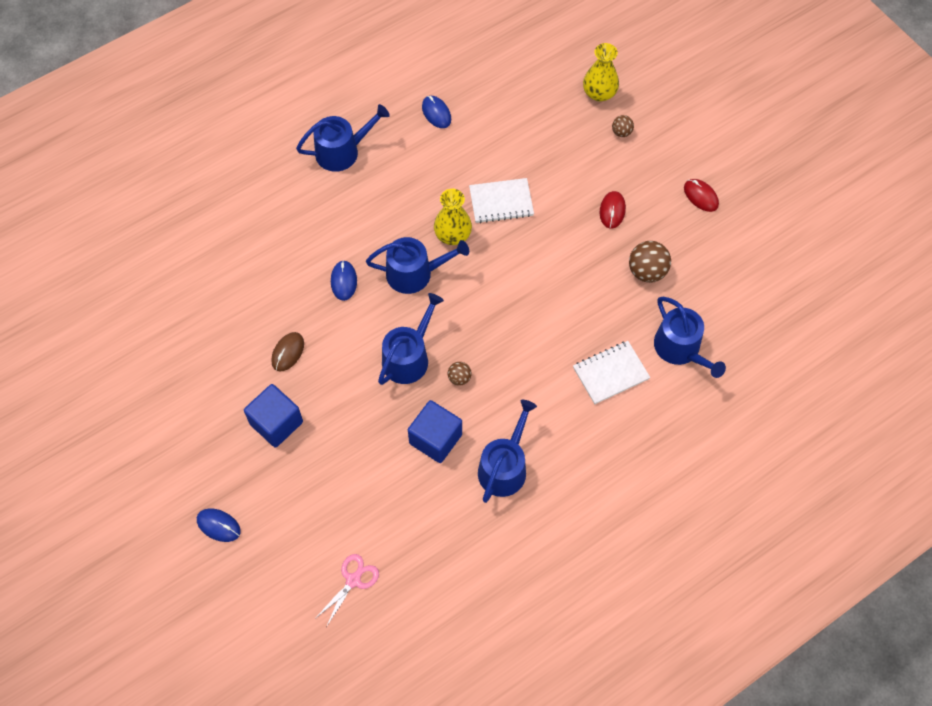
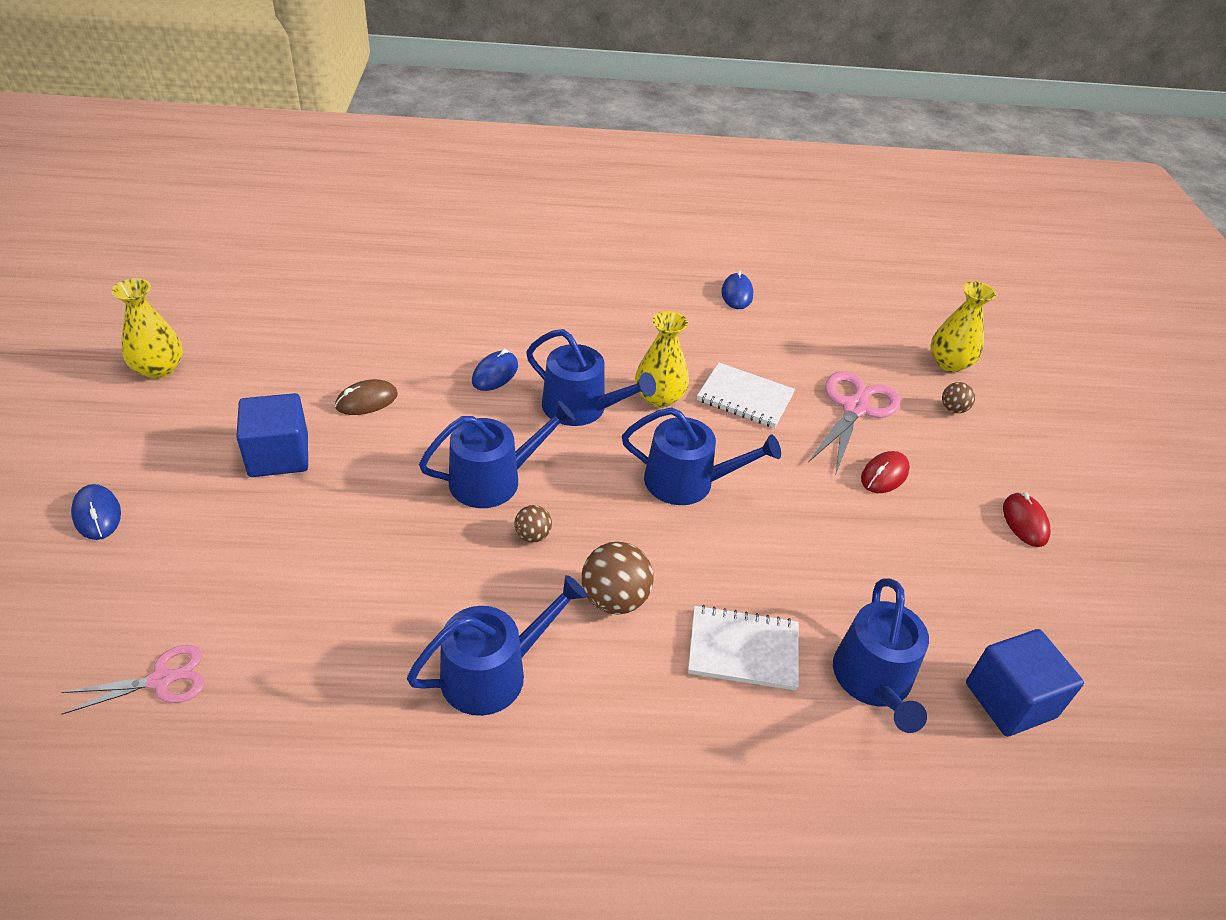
camera: 30 degrees right, 20 degrees down
blue watering can [296,104,390,172] -> blue watering can moved to [622,407,781,505]
blue cube [408,400,462,463] -> blue cube moved to [966,629,1084,737]
brown ball [629,241,671,283] -> brown ball moved to [582,542,654,615]
none -> yellow vase [111,278,183,379]
none -> pink scissors [809,371,901,473]

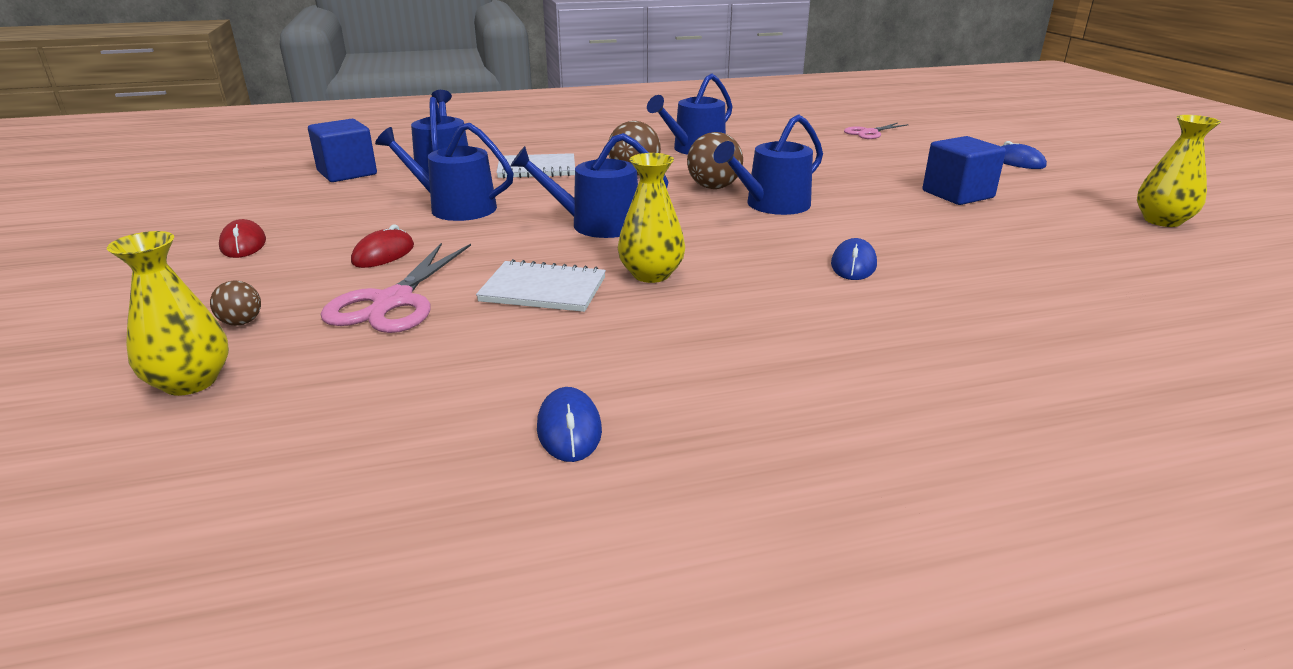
camera: 170 degrees right, 15 degrees down
brown mouse [335,379,398,415] -> none
brown ball [514,505,552,542] -> brown ball [687,132,743,189], size x1.81
blue watering can [526,329,656,426] -> blue watering can moved to [375,123,514,221]

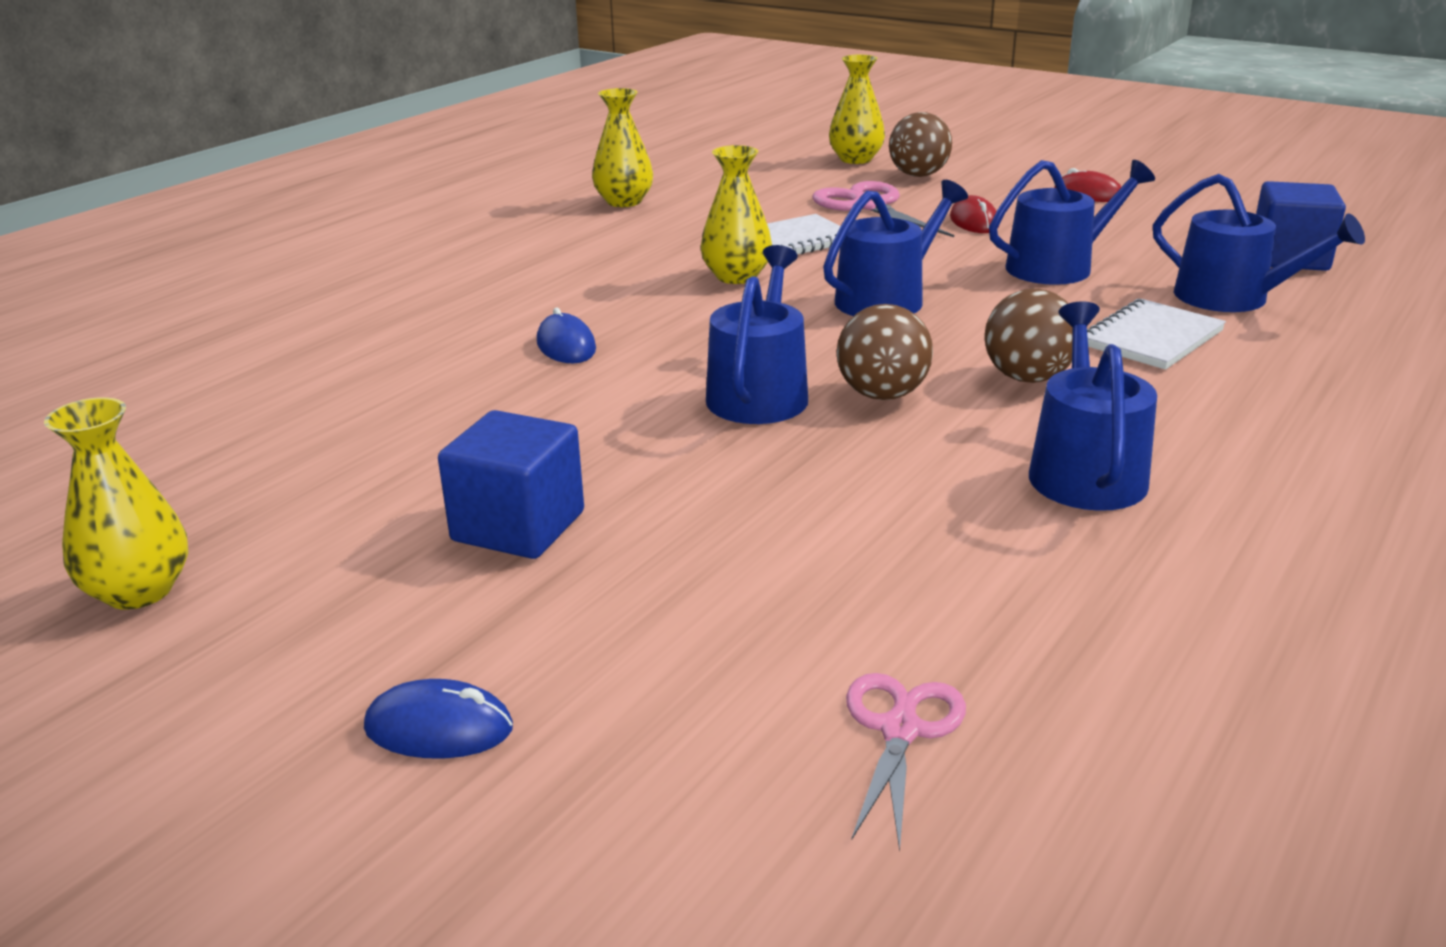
camera: 140 degrees right, 0 degrees up
brown ball [210,280,261,326] -> brown ball [889,112,952,177], size x1.81
blue mouse [537,387,602,462] -> yellow vase [592,88,653,207]

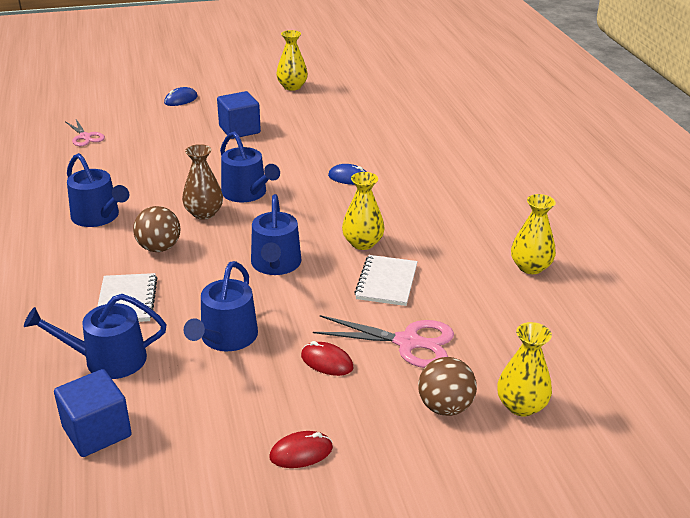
camera: 130 degrees right, 5 degrees up
brown ball [836,304,933,400] -> brown vase [182,144,223,219]

